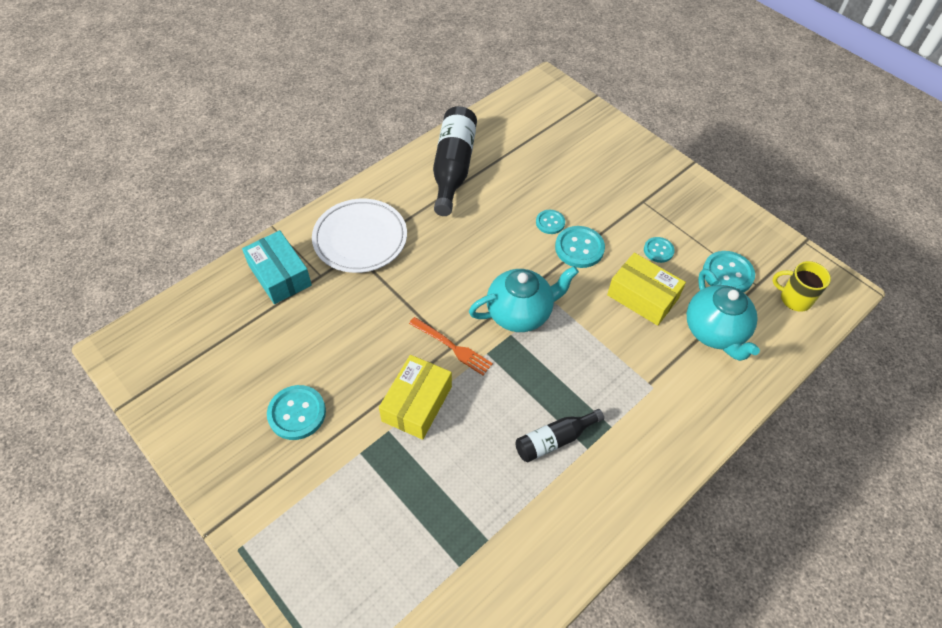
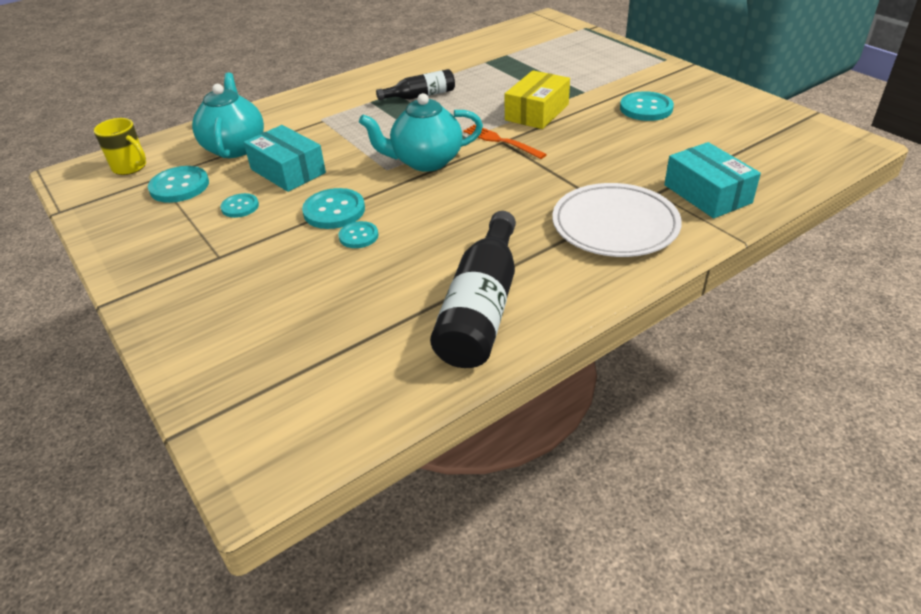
camera: 170 degrees left, 15 degrees down
yellow box [607,253,686,326] -> turquoise box [243,125,326,192]

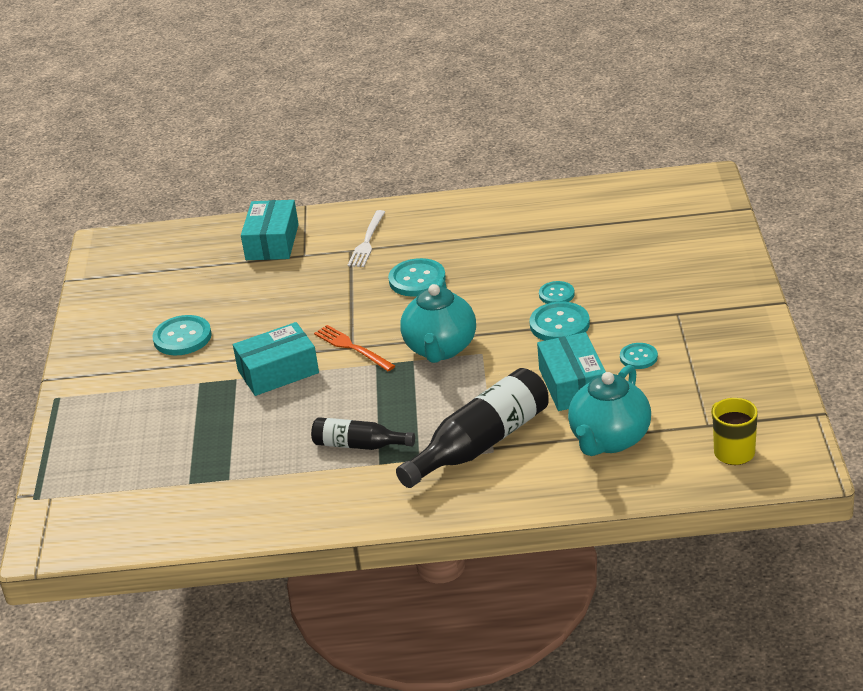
camera: 145 degrees left, 5 degrees down
turquoise button [148,166,209,203] -> turquoise button moved to [388,258,446,297]
turquoise teapot [359,93,483,172] -> turquoise teapot turned 75 degrees clockwise [400,279,476,363]
black bottle [430,211,516,368] -> black bottle moved to [396,368,549,488]
orange fork [464,125,547,159] -> orange fork turned 150 degrees clockwise [314,325,395,371]
yellow box [505,70,570,129] -> turquoise box [233,322,319,396]
white plate [552,183,682,257] -> white fork [348,210,385,267]

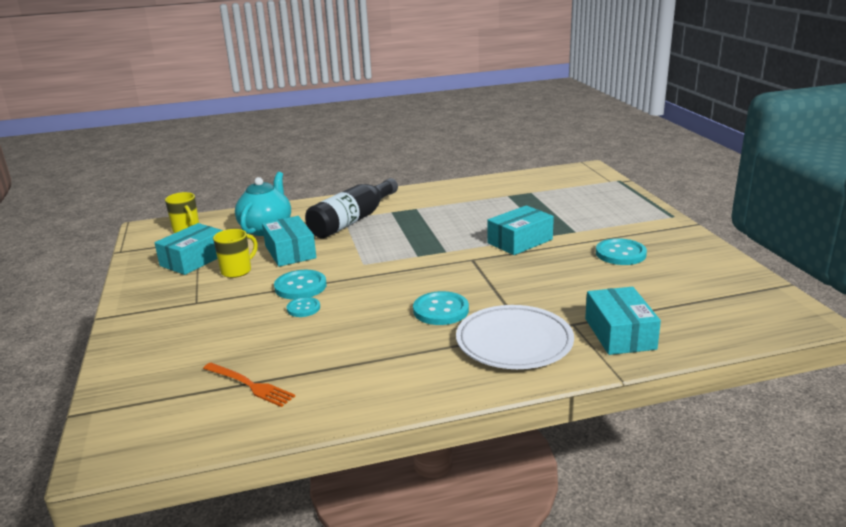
camera: 165 degrees right, 10 degrees down
black bottle [311,417,415,450] -> none
orange fork [314,325,395,371] -> orange fork moved to [203,363,295,407]
white fork [348,210,385,267] -> white plate [456,305,574,369]
turquoise teapot [400,279,476,363] -> none
turquoise button [620,343,658,369] -> yellow mug [213,229,258,278]
none -> turquoise box [154,223,223,275]

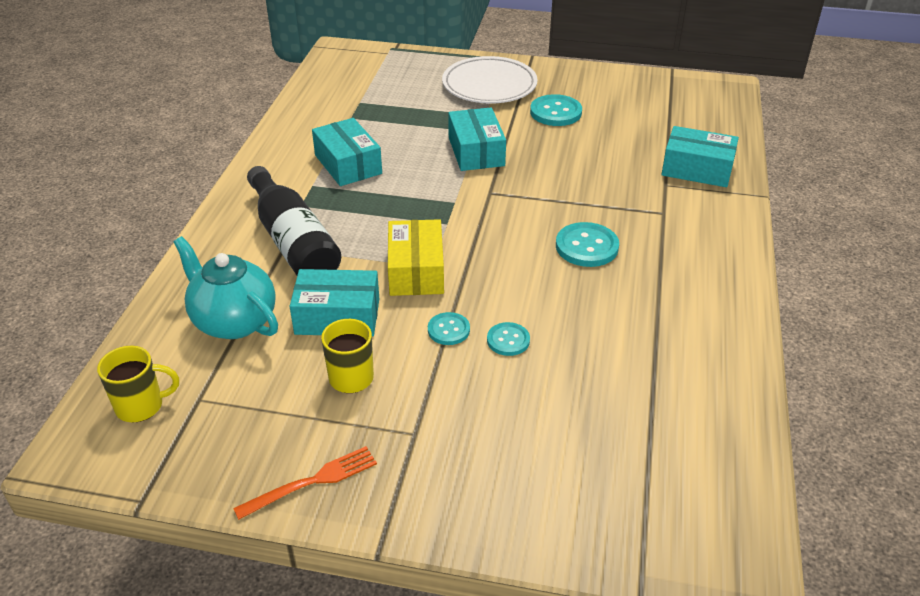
camera: 65 degrees left, 15 degrees up
turquoise box [154,223,223,275] -> turquoise box moved to [312,118,382,186]
orange fork [203,363,295,407] -> orange fork moved to [233,446,377,520]
turquoise button [274,270,327,299] -> turquoise button [428,312,470,345], size x0.61
white plate [456,305,574,369] -> white plate moved to [442,56,538,103]
none -> yellow box [388,219,444,296]

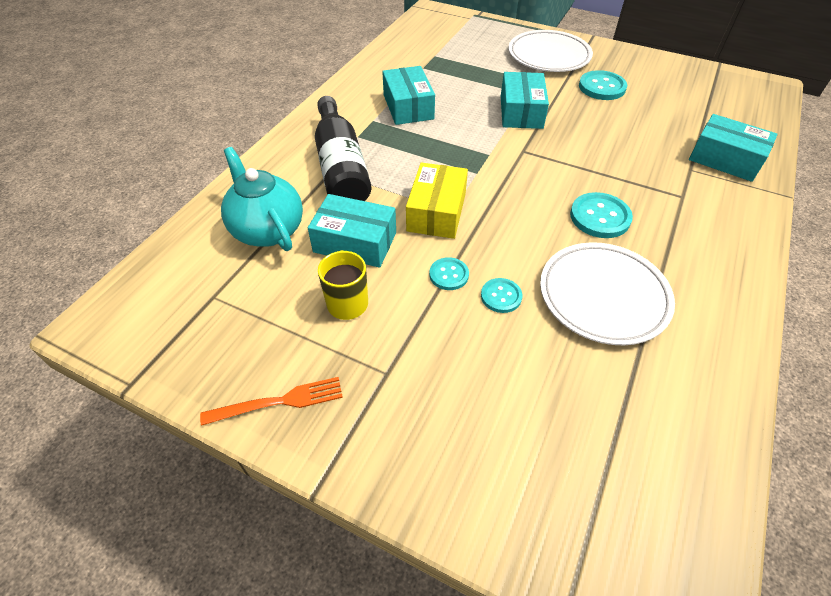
camera: 15 degrees right, 10 degrees up
yellow mug [97,346,179,422] -> none
none -> white plate [540,242,675,345]

